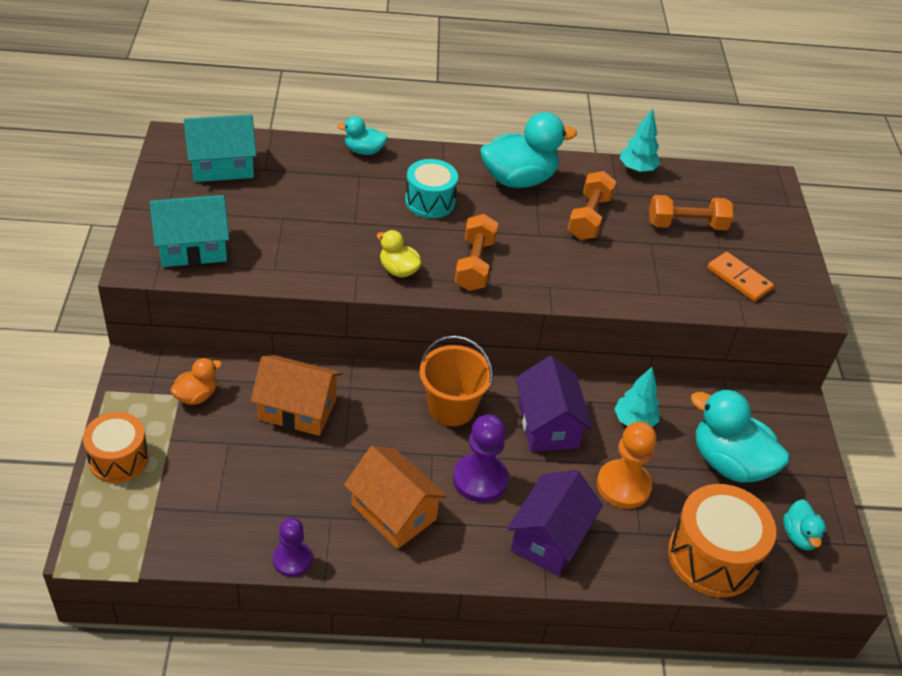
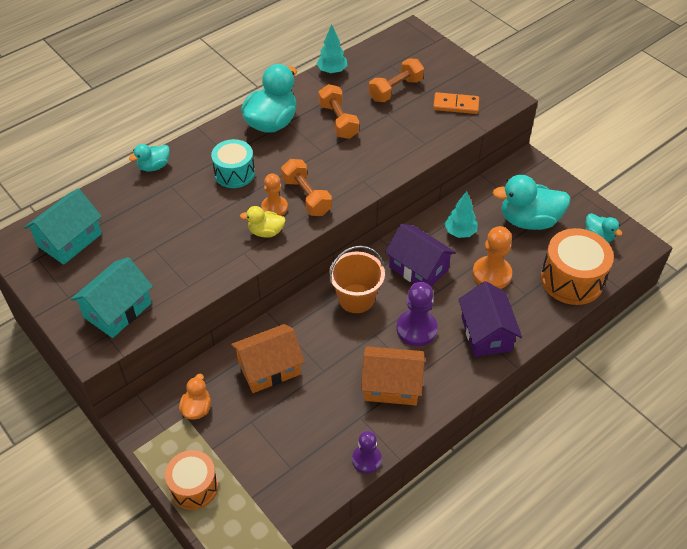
camera: 35 degrees left, 5 degrees up
none -> orange pawn [261,174,288,216]

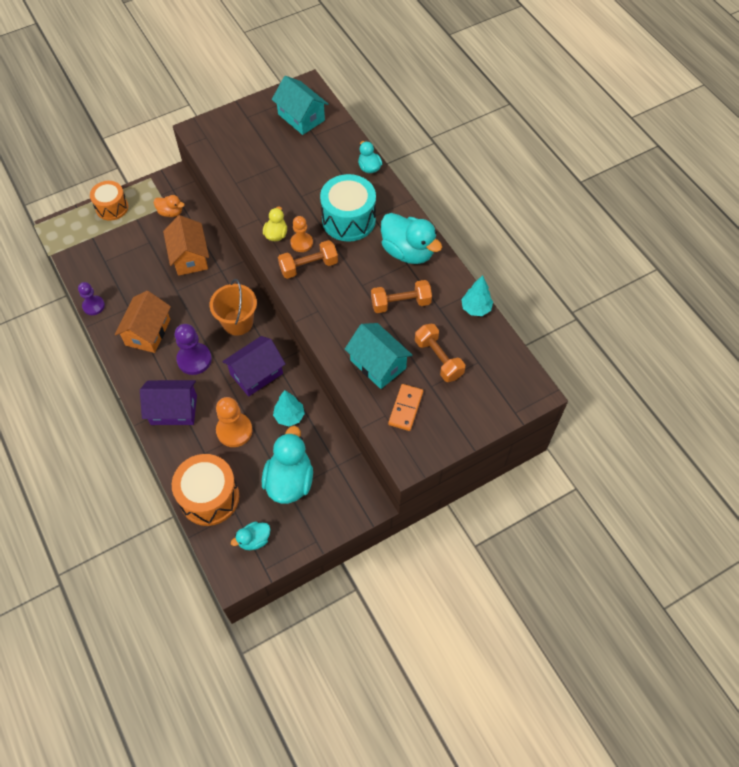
camera: 100 degrees right, 10 degrees up
turquoise house [71,257,153,338] -> turquoise house moved to [345,323,412,389]
turquoise drum [211,139,255,188] -> turquoise drum [320,174,376,242], size x1.53

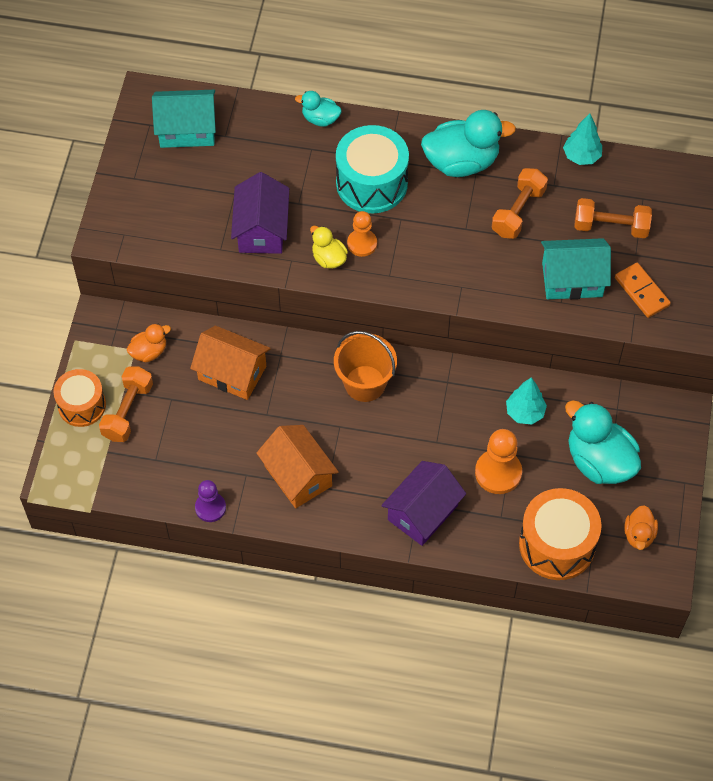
camera: 50 degrees left, 0 degrees up
purple pawn [175,324,212,375] -> none
purple house [222,336,286,397] -> purple house moved to [231,172,289,254]
turquoise duck [231,522,271,550] -> orange duck [624,505,658,550]
orange dumbbell [278,240,338,279] -> orange dumbbell moved to [99,367,153,442]

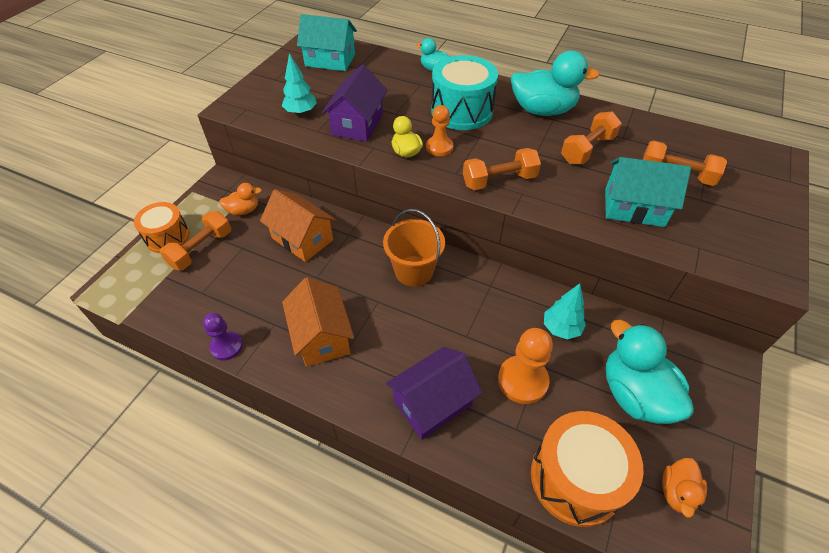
camera: 15 degrees right, 10 degrees down
turquoise tree [563,113,602,165] -> turquoise tree moved to [282,53,317,115]
orange domino [615,263,671,318] -> none
none -> orange dumbbell [463,148,541,190]

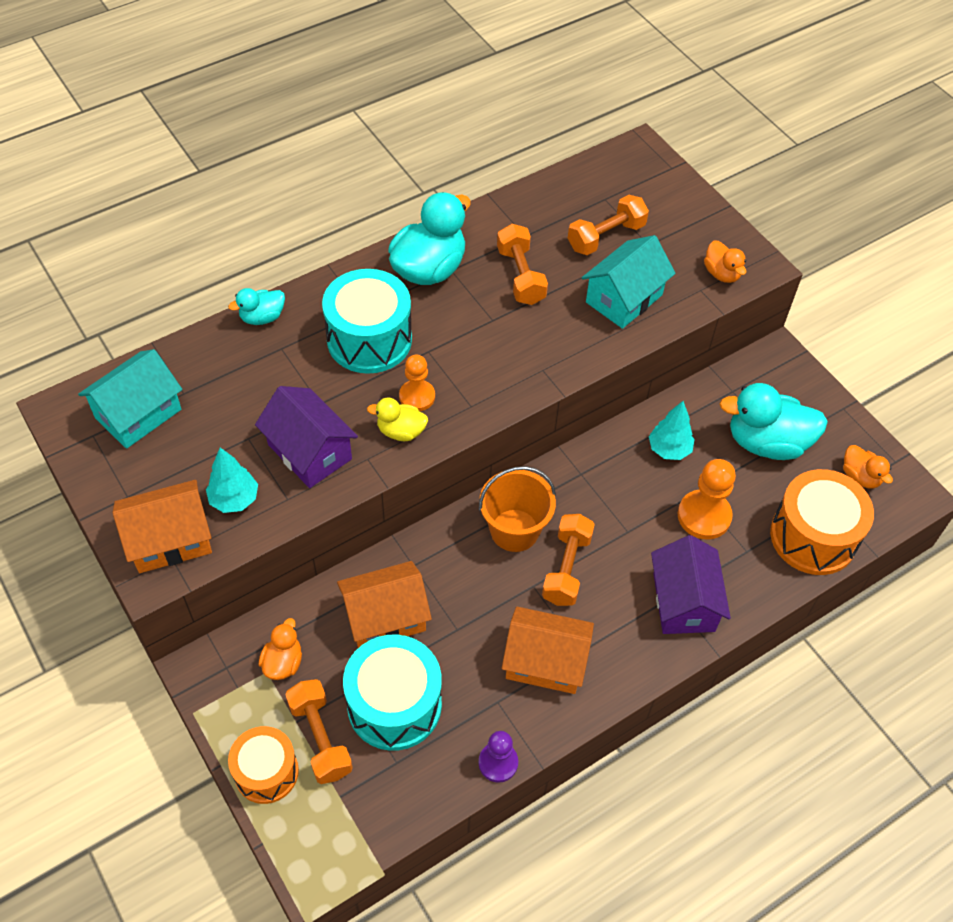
camera: 60 degrees left, 5 degrees up
orange dumbbell [463,148,541,190] -> orange dumbbell moved to [542,514,595,606]
none -> orange house [113,480,212,573]
none -> turquoise drum [343,635,442,751]
none -> orange duck [704,240,747,283]

